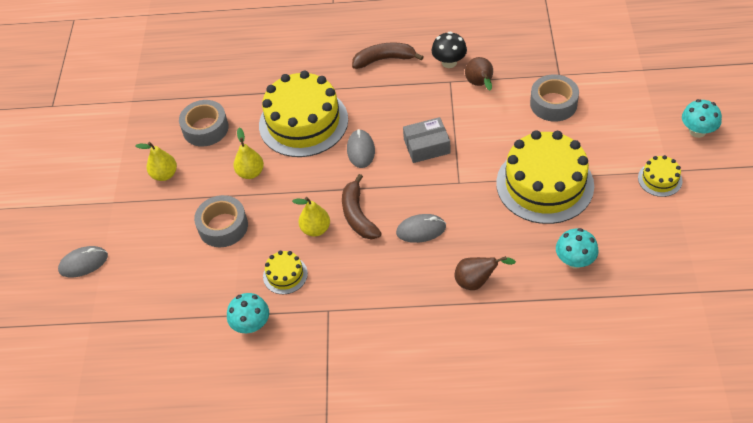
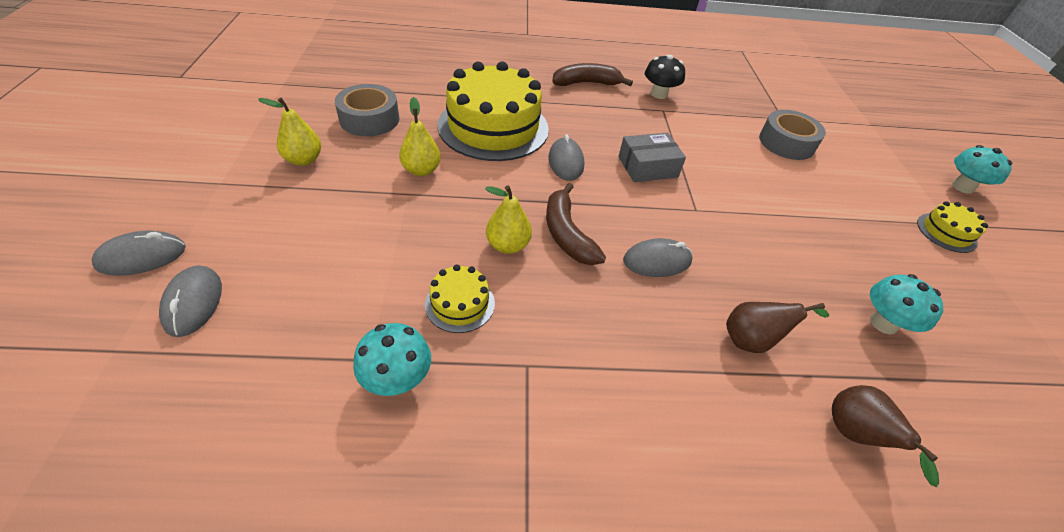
camera: 10 degrees left, 5 degrees down
grey tape [194,195,248,247] -> none
brown pear [465,57,493,90] -> brown pear moved to [832,385,939,487]
yellow cake [496,130,594,224] -> none
none -> grey mouse [159,265,222,337]

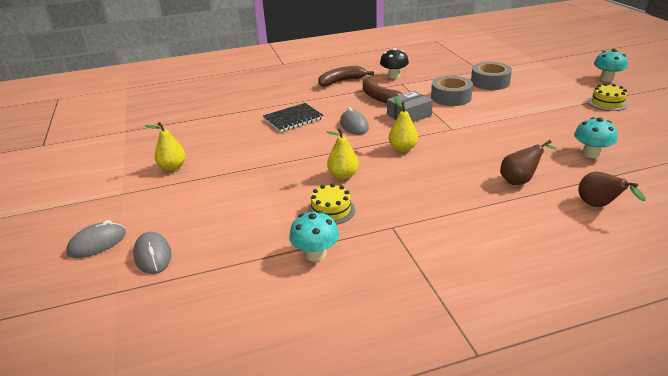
camera: 10 degrees left, 15 degrees down
grey tape [335,84,399,136] -> grey tape moved to [431,76,473,106]
yellow pear [399,97,441,176] -> yellow pear moved to [389,97,418,152]
yellow cake [437,61,549,161] -> black notebook [263,103,324,132]
brown banana [546,183,606,265] -> brown banana moved to [363,77,403,103]
grey mouse [623,238,693,277] -> none

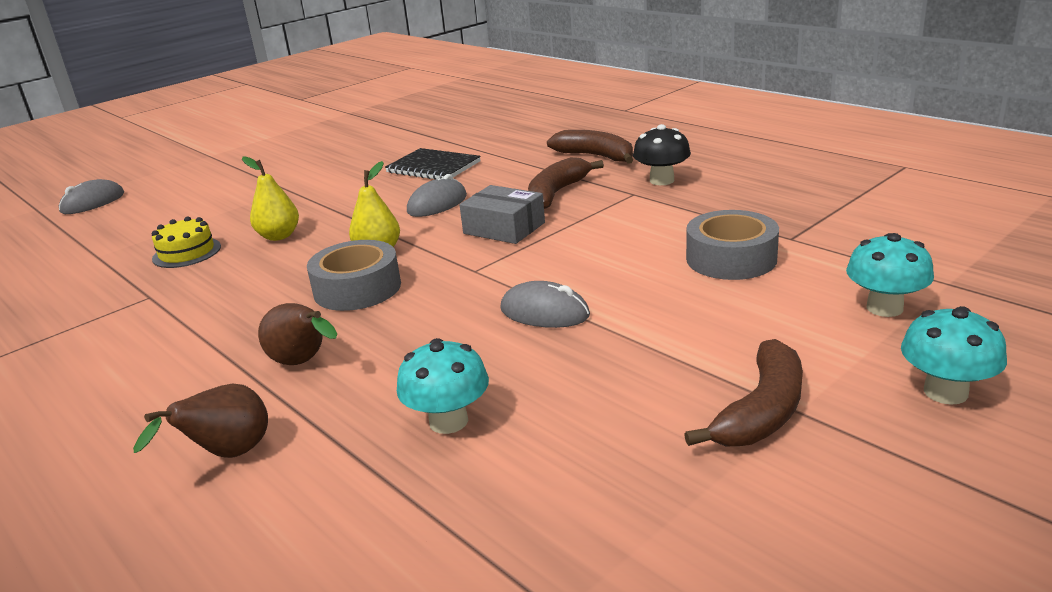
camera: 65 degrees right, 5 degrees down
grey mouse [66,220,126,258] -> grey mouse moved to [500,281,590,328]
yellow pear [145,122,186,171] -> none
turquoise mushroom [289,211,339,261] -> turquoise mushroom moved to [846,233,934,317]
grey tape [431,76,473,106] -> grey tape moved to [307,240,401,311]
yellow cake [588,83,628,111] -> brown banana [684,339,803,446]

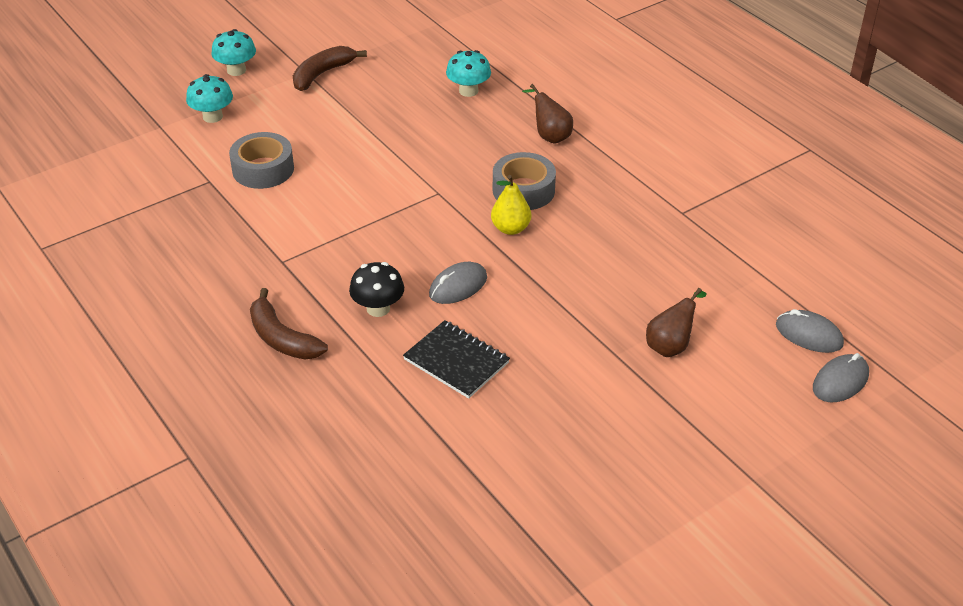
camera: 175 degrees left, 15 degrees up
brown pear [133,383,268,458] -> brown pear moved to [646,288,707,357]
yellow cake [152,216,221,268] -> none
yellow pear [242,157,299,241] -> none
grey box [459,185,545,244] -> none
grey mouse [500,281,590,328] -> grey mouse moved to [776,309,844,353]
brown banana [528,157,604,209] -> none
black mushroom [633,124,691,185] -> black mushroom moved to [349,262,404,317]

